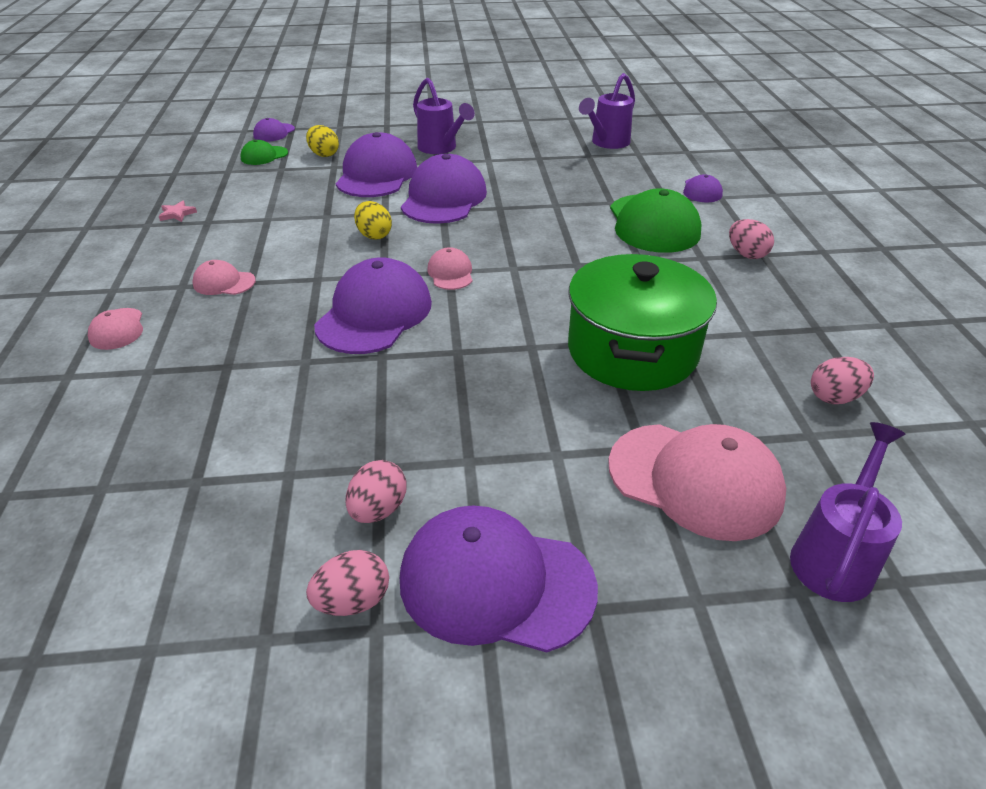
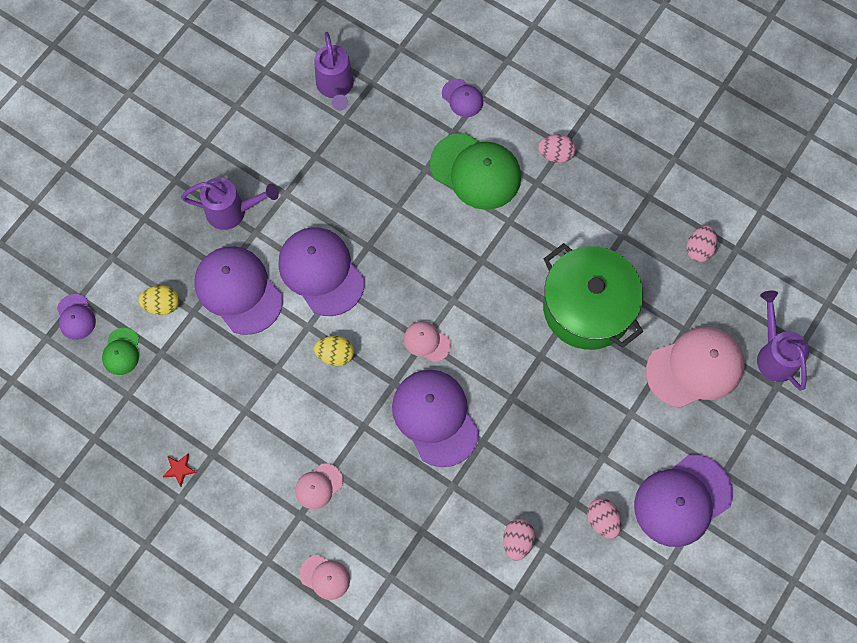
camera: 50 degrees left, 30 degrees up
pink star [159,201,197,222] -> red star [162,454,197,486]
pink egg [306,550,389,616] -> pink egg moved to [503,519,535,561]

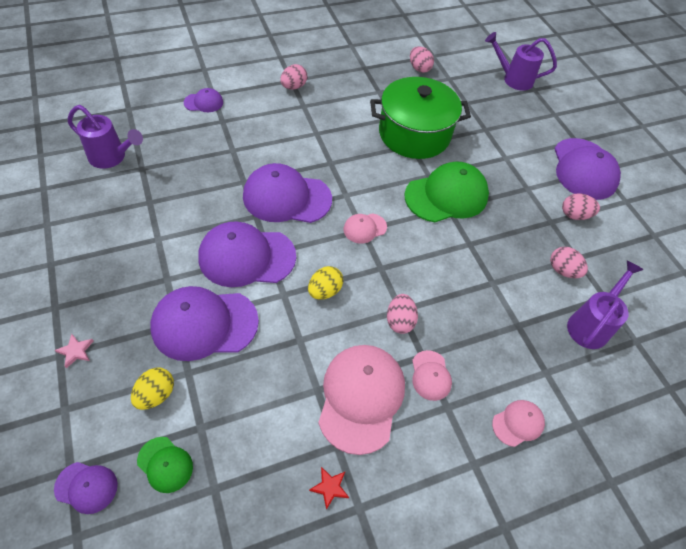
camera: 60 degrees left, 15 degrees down
purple watering can [181,177,279,230] -> purple watering can moved to [567,261,643,349]
purple cap [392,370,479,467] -> purple cap moved to [243,163,332,223]
green cap [430,133,521,210] -> green cap moved to [405,162,489,223]
pink cap [646,327,745,408] -> pink cap moved to [318,345,405,455]
none -> pink star [55,334,94,368]
none -> pink egg [387,294,418,334]

